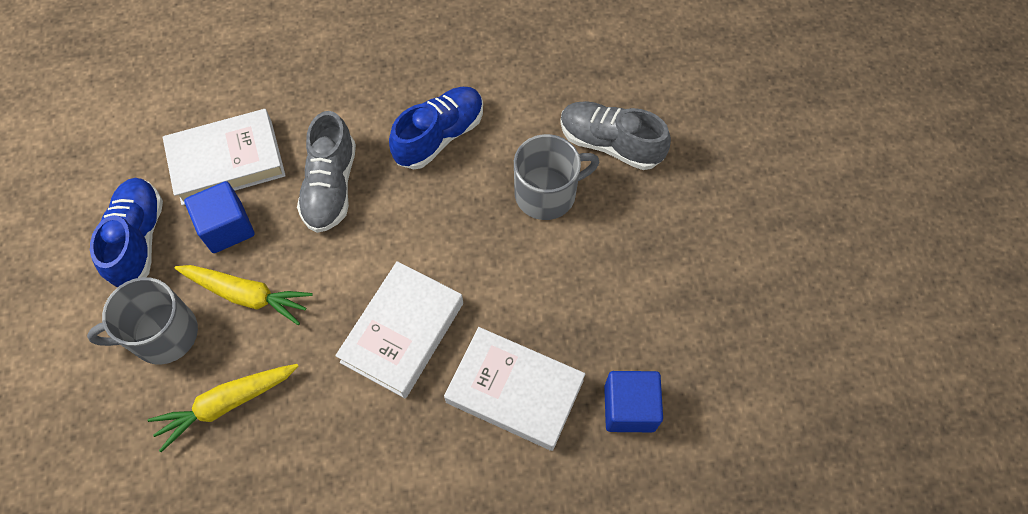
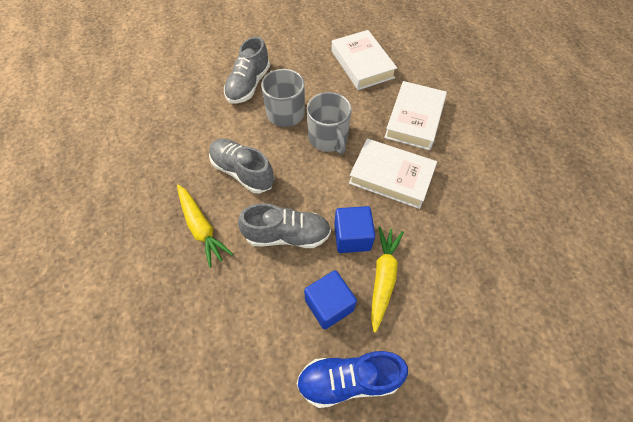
camera: 95 degrees left, 5 degrees down
grey mug [87,277,198,365] -> grey mug moved to [307,92,352,154]
yellow carrot [148,364,299,452] -> yellow carrot moved to [177,184,233,268]
white book [163,109,286,206] -> white book moved to [331,30,397,90]
blue shoe [389,87,483,170] -> grey shoe [209,138,274,193]
blue cube [604,371,663,432] -> blue cube moved to [334,206,375,253]

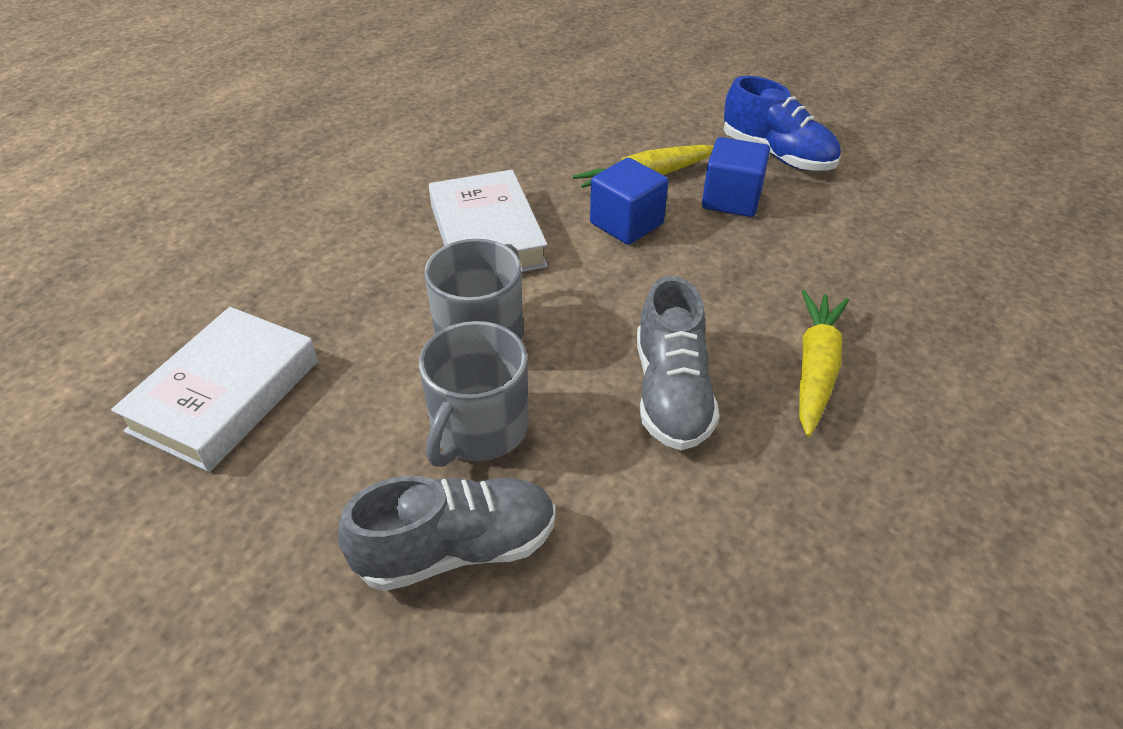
camera: 130 degrees left, 15 degrees down
grey shoe [238,203,331,248] -> none
white book [384,81,447,150] -> none

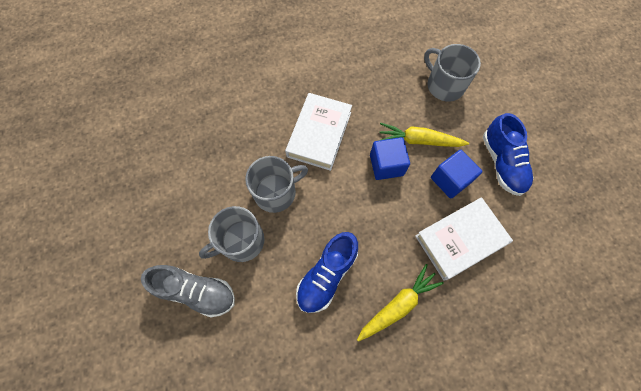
camera: 35 degrees right, 25 degrees up
white book [111,307,318,472] -> white book moved to [415,197,513,281]
grey shoe [637,276,720,450] -> blue shoe [296,232,358,313]
none -> grey mug [424,44,481,102]

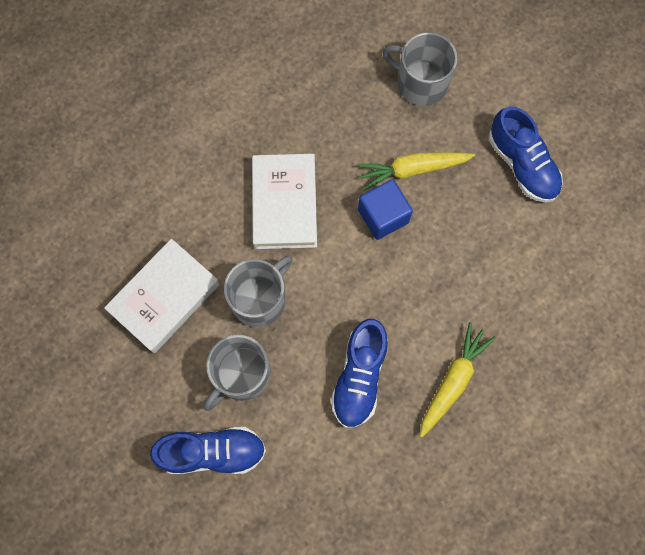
camera: 20 degrees left, 5 degrees up
grey shoe [141,265,235,317] -> blue shoe [150,427,266,474]
white book [415,197,513,281] -> white book moved to [104,239,220,353]
blue cube [431,150,482,199] -> none

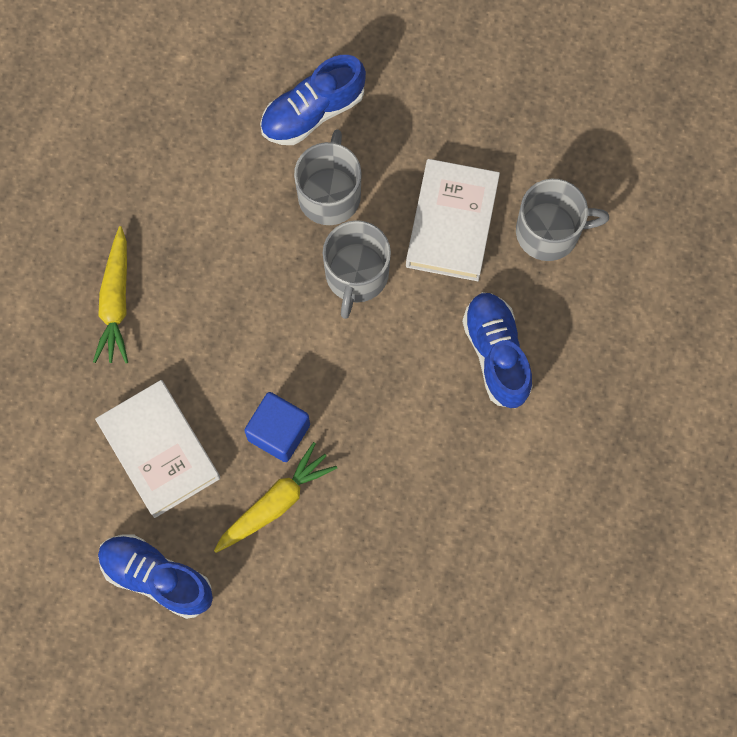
camera: 150 degrees right, 0 degrees up
white book [252,154,317,249] -> white book moved to [95,380,220,518]
blue shoe [331,319,388,428] -> blue shoe moved to [462,292,533,408]
grey mug [383,32,457,106] -> grey mug moved to [516,179,609,261]

